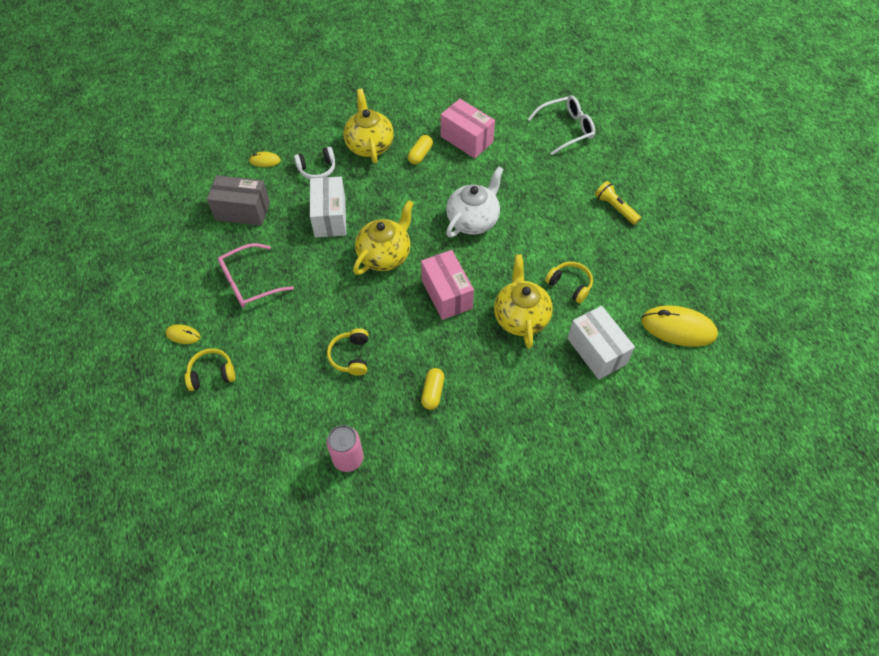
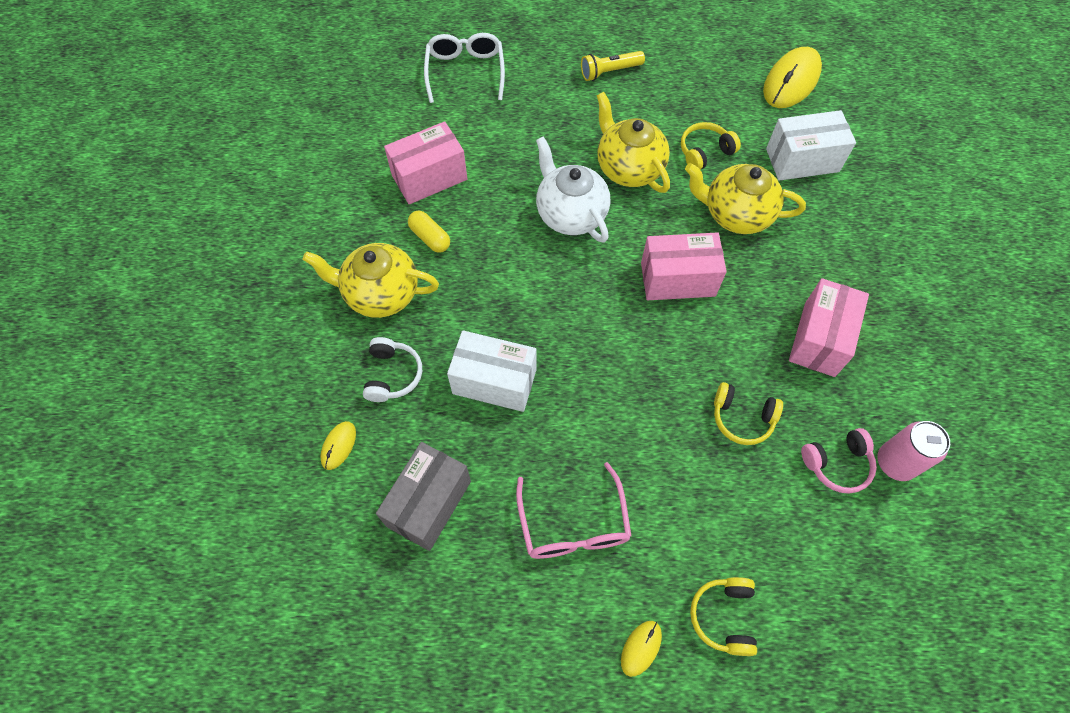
camera: 70 degrees left, 5 degrees up
yellow teapot [353,200,414,275] -> yellow teapot moved to [596,92,670,193]
yellow capsule [421,368,444,410] -> pink box [789,278,869,377]
none -> pink headphones [801,428,877,494]

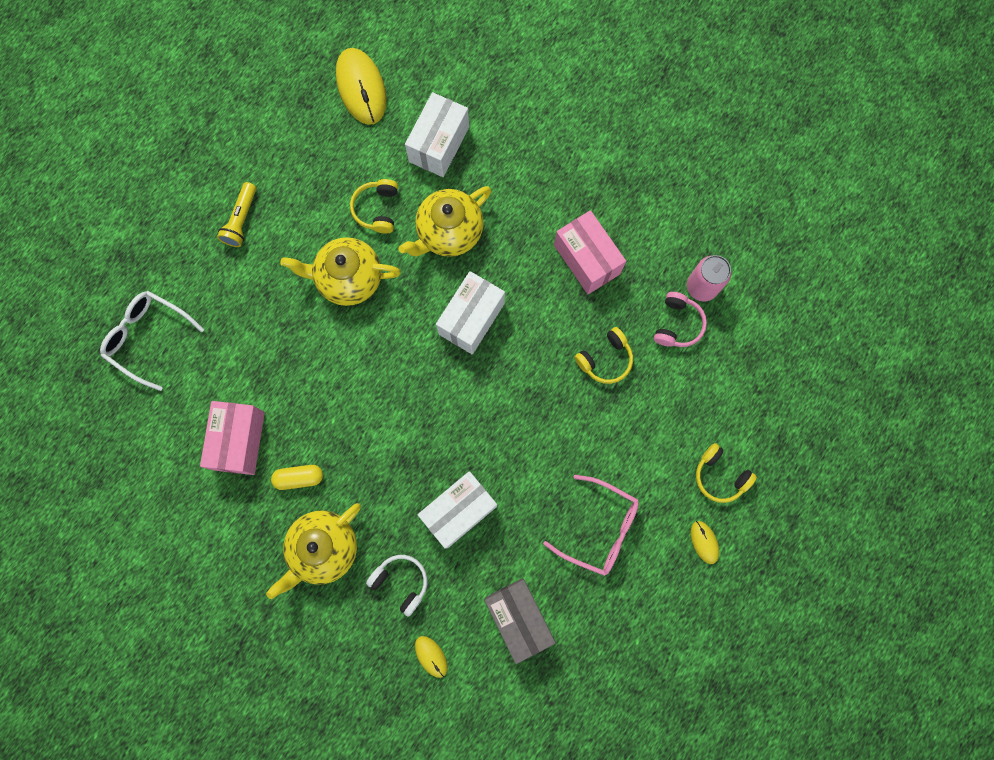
camera: 55 degrees left, 15 degrees up
white teapot [536,136,610,243] -> none
pink box [641,232,727,300] -> white box [436,271,505,354]

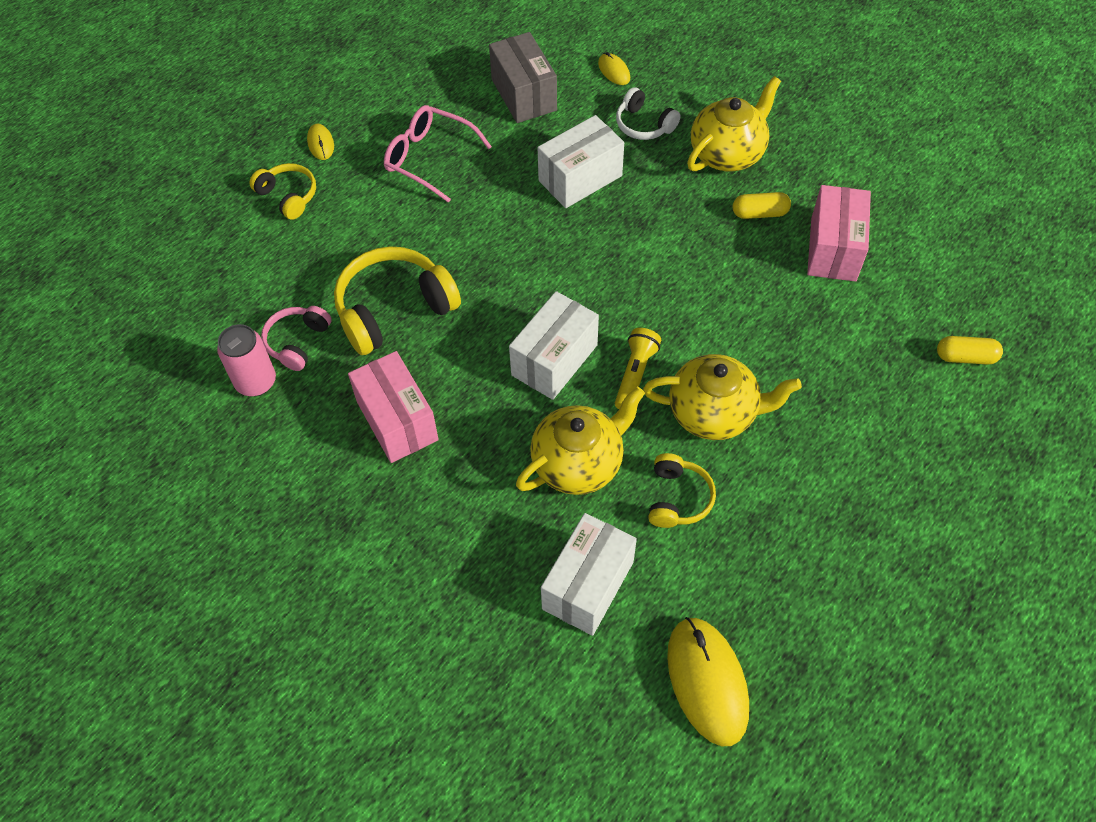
camera: 175 degrees left, 20 degrees down
white glasses [100,291,204,391] -> yellow capsule [937,336,1003,365]
yellow flashlight [217,182,256,247] -> yellow flashlight moved to [615,328,661,409]
yellow headphones [575,327,633,384] -> yellow headphones [334,246,461,355], size x1.77

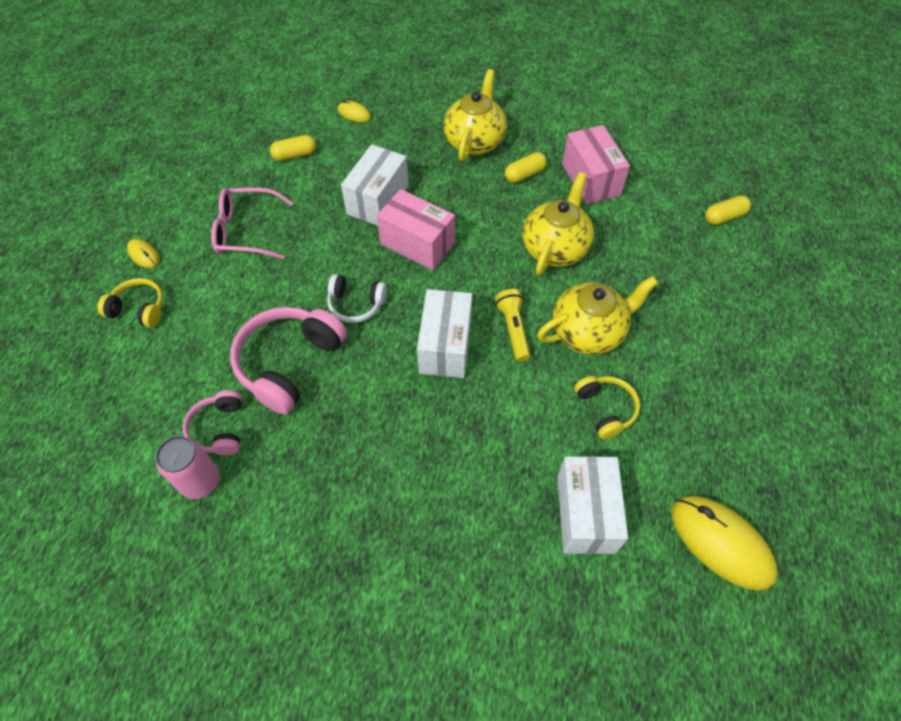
camera: 30 degrees left, 0 degrees up
yellow headphones [334,246,461,355] -> pink headphones [230,307,347,415]
pink box [348,351,439,463] -> pink box moved to [377,189,455,270]
grey box [489,32,557,123] -> yellow capsule [270,135,316,161]
yellow teapot [516,386,645,495] -> yellow teapot moved to [523,172,594,275]
white headphones [616,87,680,140] -> white headphones moved to [327,274,387,323]

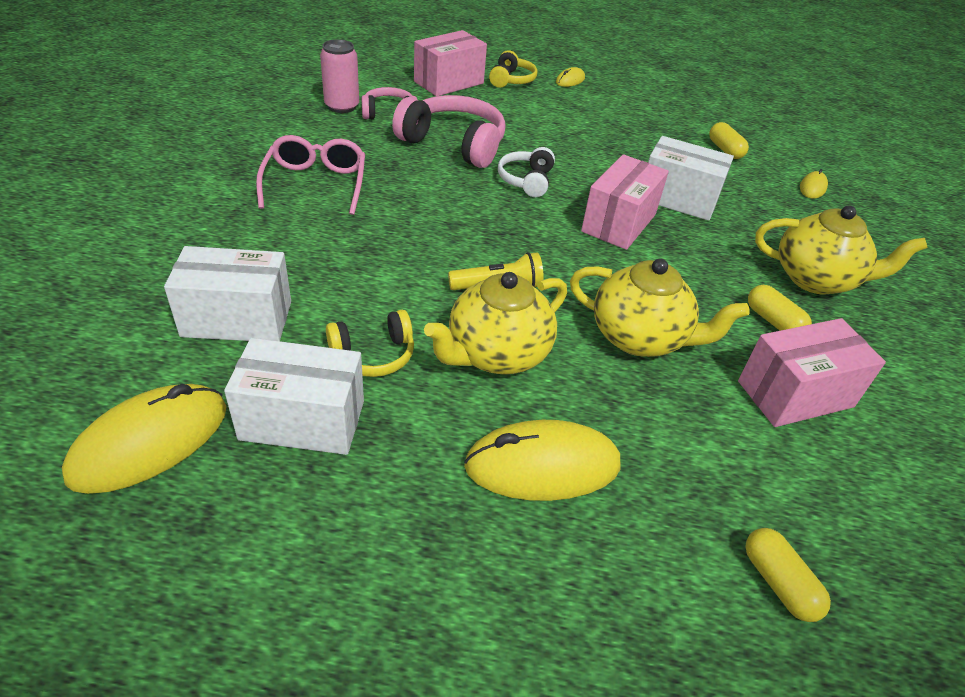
camera: 85 degrees right, 15 degrees down
pink glasses [211,187,294,259] -> pink glasses moved to [256,135,365,215]
white box [417,289,472,378] -> white box moved to [224,338,364,455]
yellow teapot [537,276,658,355] -> yellow teapot turned 75 degrees clockwise [424,272,567,374]
none -> pink box [414,30,487,96]
none -> yellow mouse [464,420,620,501]

